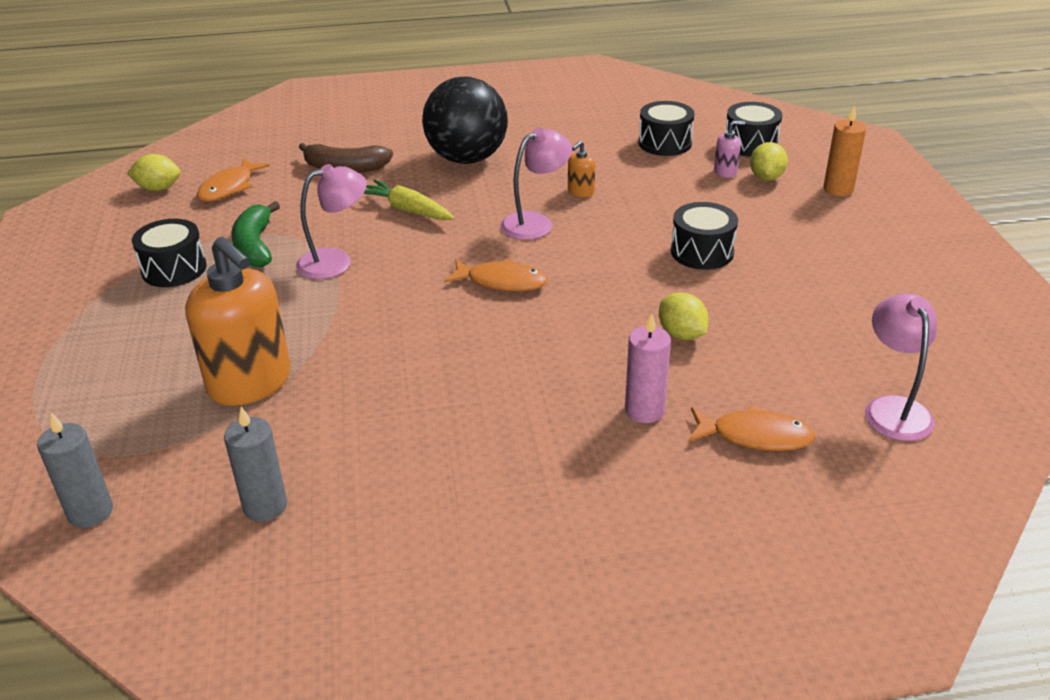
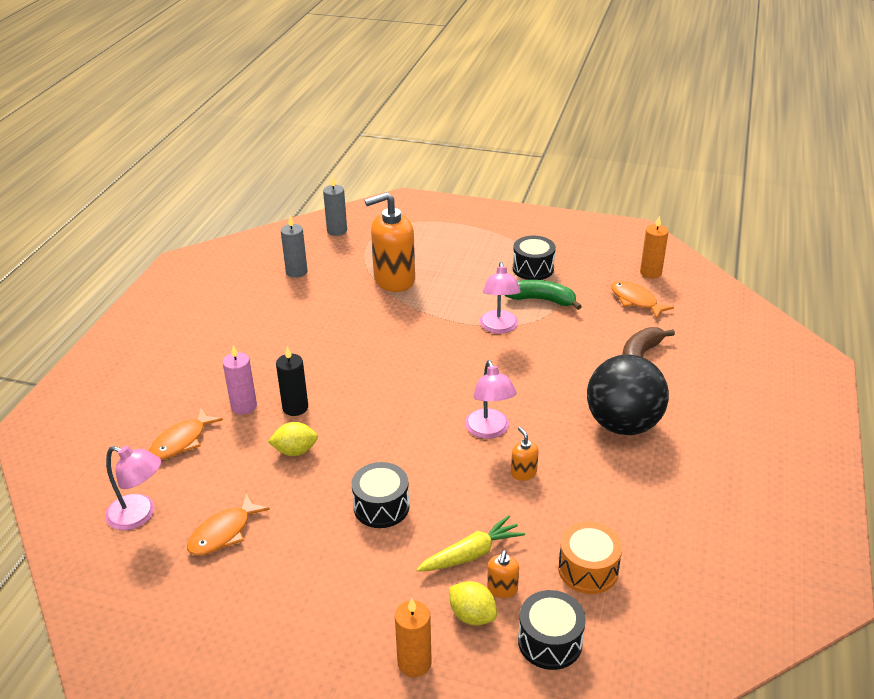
camera: 115 degrees right, 0 degrees up
yellow lemon [127,154,181,191] -> orange candle [640,216,669,279]
yellow carrot [363,179,455,220] -> yellow carrot moved to [416,515,525,572]
orange fish [444,258,548,291] -> orange fish moved to [187,493,270,555]
black drum [639,101,694,156] -> orange drum [558,522,622,594]
pink soap dispenser [714,121,745,178] -> orange soap dispenser [487,550,519,598]
none -> black candle [276,346,308,416]

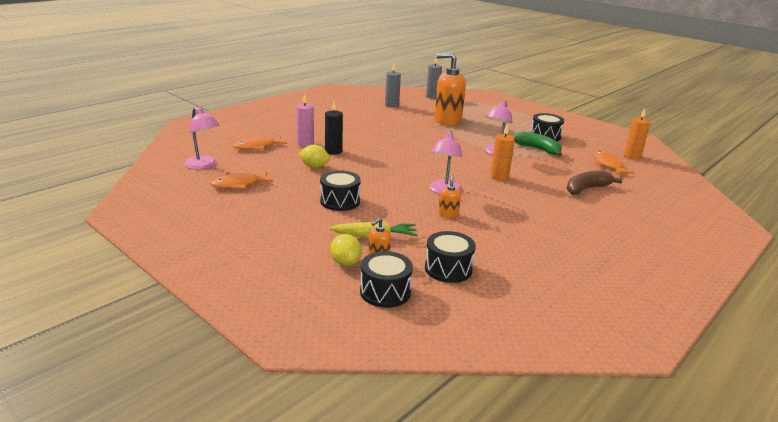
camera: 25 degrees right, 10 degrees down
orange candle [395,598,432,677] -> orange candle moved to [490,125,515,181]
orange drum [558,522,622,594] -> black drum [425,231,476,283]
black ball [587,354,669,435] -> none

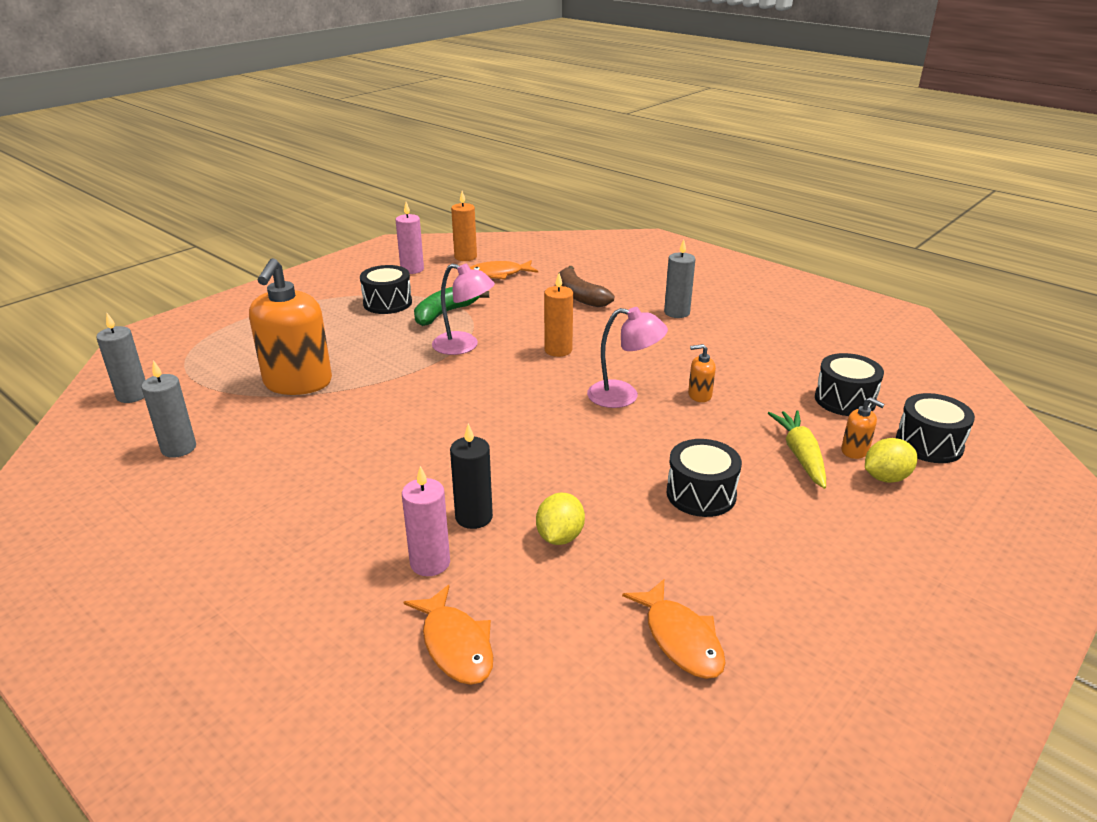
camera: 90 degrees left, 5 degrees up
pink lamp [184,107,220,169] -> none
none -> pink candle [396,202,424,274]
none -> grey candle [664,239,695,318]

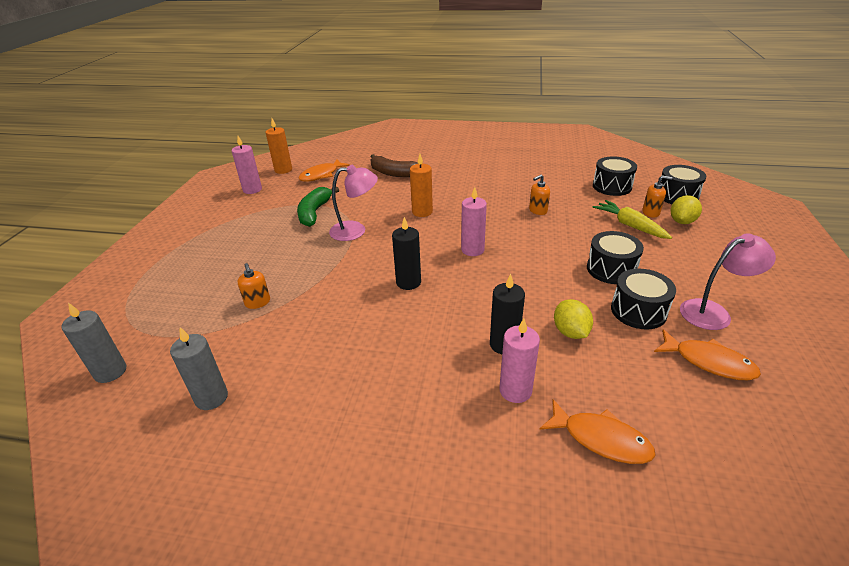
camera: 30 degrees left, 5 degrees up
orange soap dispenser [249,258,332,395] -> orange soap dispenser [238,263,270,309], size x0.42
black drum [360,265,412,314] -> black drum moved to [611,269,676,330]
pink lamp [587,307,668,408] -> pink lamp moved to [680,233,776,330]
grey candle [664,239,695,318] -> none
none -> black candle [392,217,421,290]
none -> pink candle [461,187,487,256]

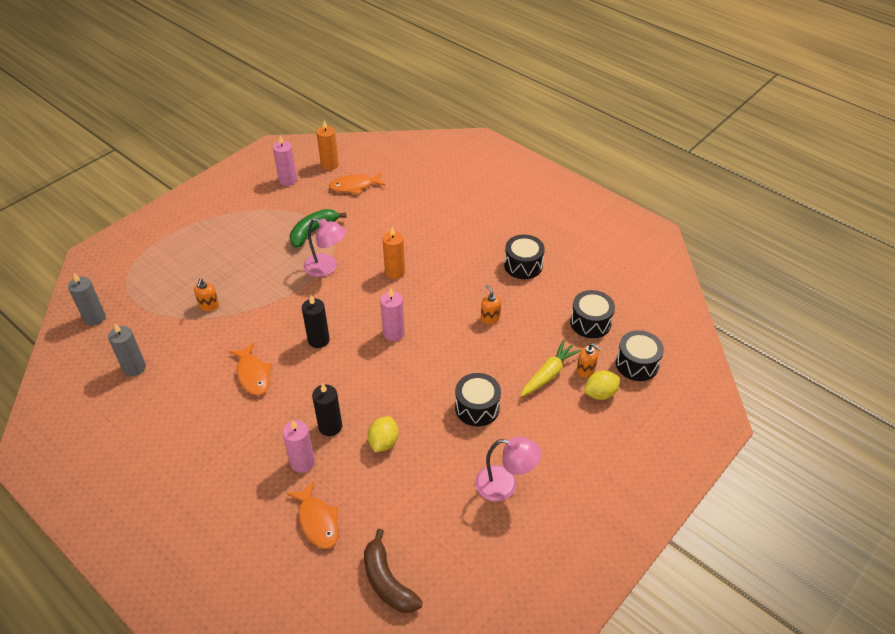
camera: 30 degrees right, 10 degrees up
brown banana [371,154,418,177] -> brown banana moved to [364,529,423,613]
orange soap dispenser [529,175,550,215] -> orange soap dispenser turned 60 degrees clockwise [481,285,501,324]
yellow carrot [593,200,672,239] -> yellow carrot turned 45 degrees clockwise [520,340,581,397]
black drum [611,269,676,330] -> black drum moved to [504,235,545,279]
orange fish [654,329,761,380] -> orange fish moved to [229,343,272,395]

